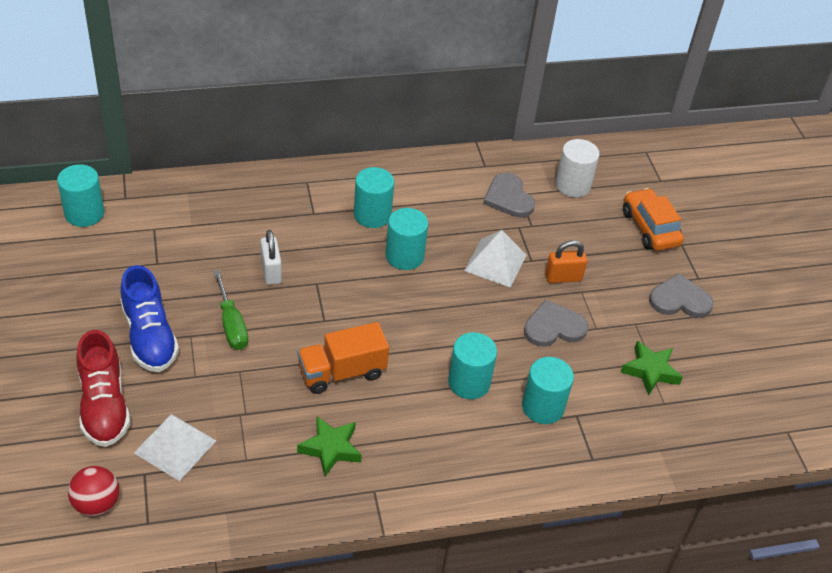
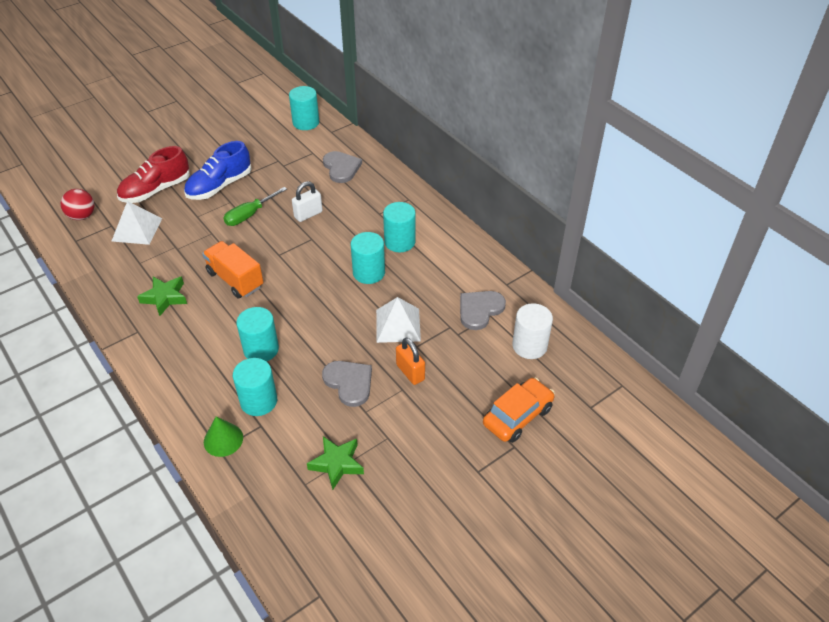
camera: 70 degrees right, 0 degrees up
grey heart [649,273,714,318] -> grey heart moved to [323,151,362,183]
none -> green cone [204,416,243,457]

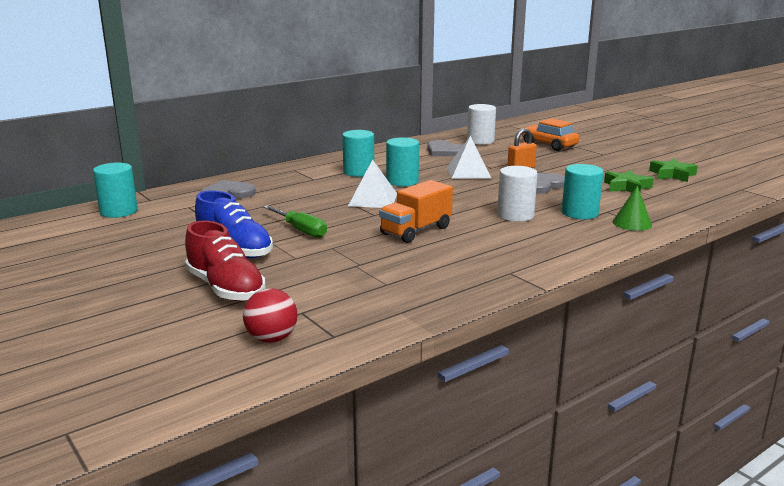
camera: 90 degrees left, 25 degrees down
white pyramid [112,201,162,245] -> white pyramid moved to [348,160,397,208]
green star [137,276,187,316] -> green star moved to [649,159,698,182]
turquoise cylinder [236,307,279,362] -> white cylinder [497,166,538,222]
white padlock [292,181,323,222] -> none

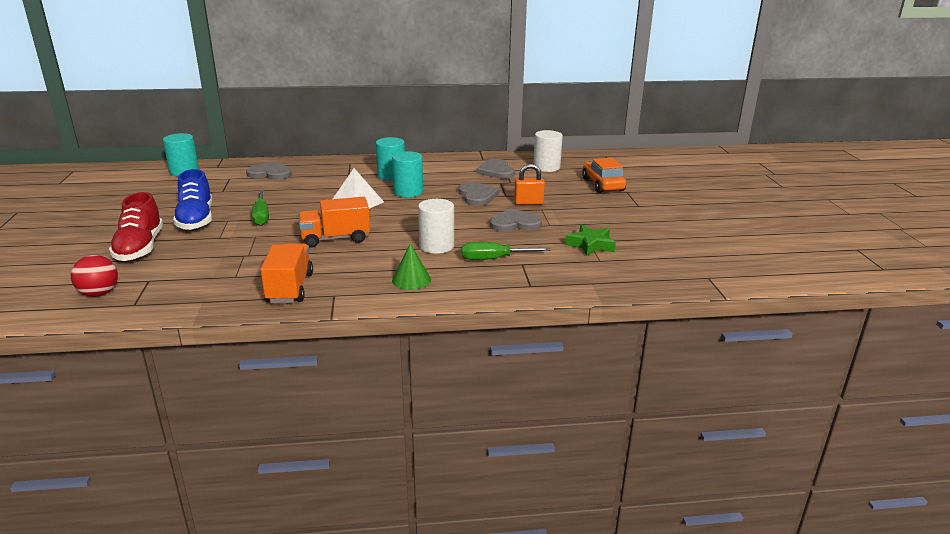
camera: 30 degrees right, 5 degrees up
white pyramid [447,136,491,179] -> grey heart [458,182,499,206]
turquoise cylinder [562,164,604,219] -> green screwdriver [462,242,551,260]
green cone [613,186,652,231] -> green cone moved to [392,243,431,290]
green star [649,159,698,182] -> none
none -> orange truck [260,243,313,303]

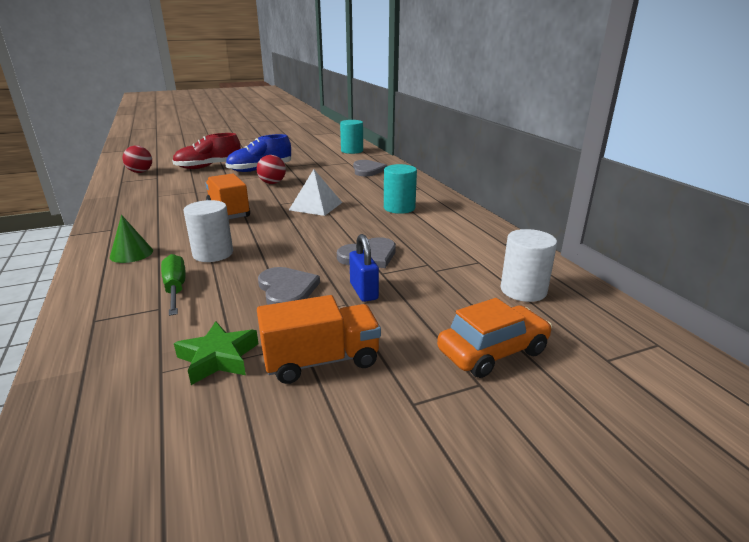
camera: 75 degrees right, 0 degrees up
green screwdriver [252,190,269,226] -> red ball [257,155,286,184]
orange truck [260,243,313,303] -> orange truck moved to [257,295,381,384]
turquoise cylinder [392,151,423,197] -> none
grey heart [476,159,515,179] -> none
orange padlock [514,164,545,205] -> blue padlock [349,234,379,302]

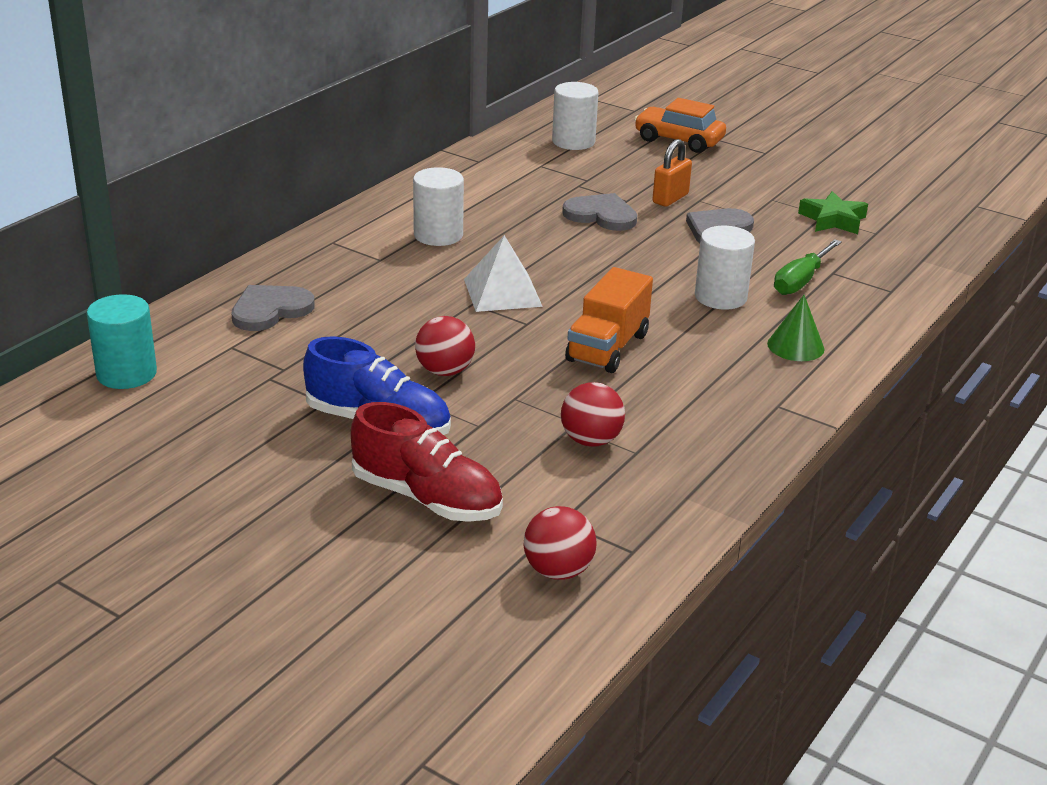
camera: 125 degrees left, 5 degrees up
orange truck [257,295,381,384] -> none
blue padlock [349,234,379,302] -> orange padlock [653,139,692,207]
turquoise cylinder [384,164,417,214] -> white cylinder [413,167,464,246]
none -> red ball [561,382,625,447]

